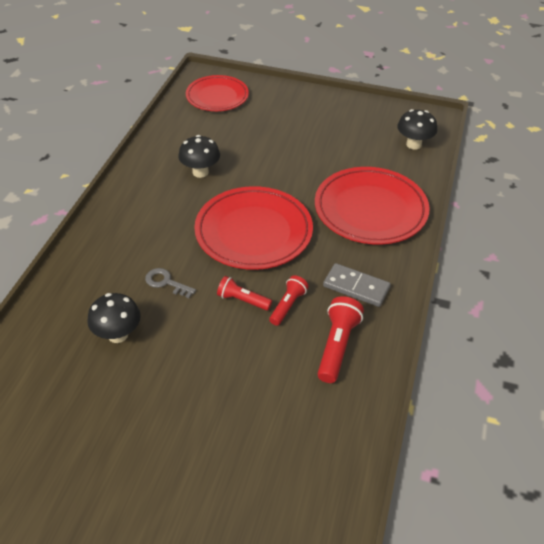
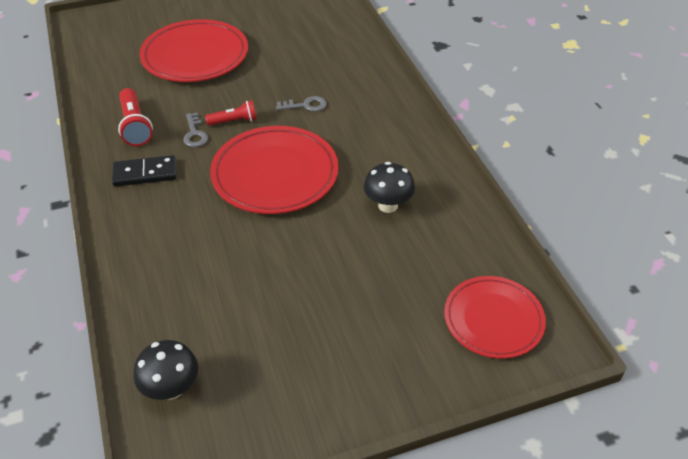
camera: 145 degrees right, 0 degrees up
black mushroom [87,293,141,343] -> none
red flashlight [269,275,309,326] -> grey key [183,113,208,147]
red plate [315,167,429,245] -> red plate moved to [139,19,248,82]
grey domino [323,263,391,307] -> black domino [112,155,176,187]

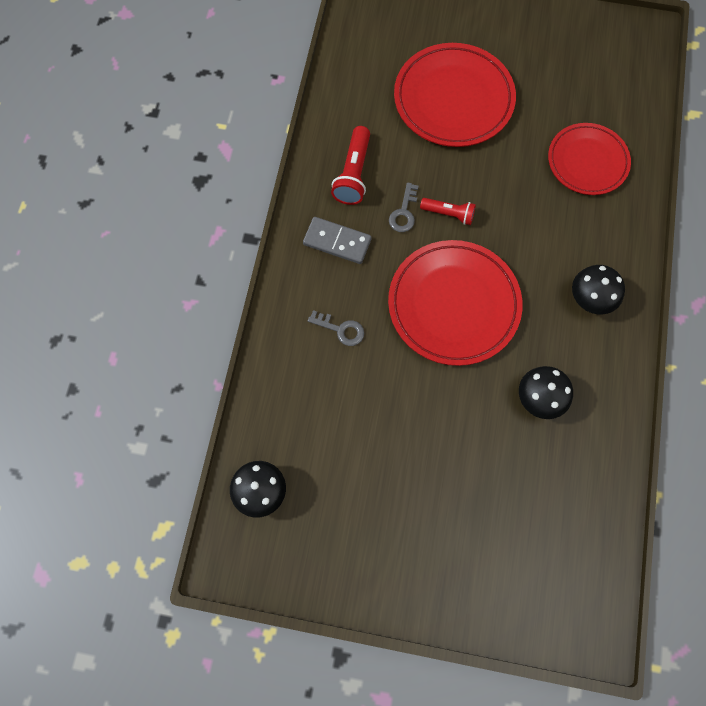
camera: 30 degrees right, 25 degrees up
black domino [112,155,176,187] -> grey domino [303,217,372,264]
grey key [276,96,327,112] -> grey key moved to [308,310,364,346]
red plate [444,276,546,359] -> red plate moved to [548,123,631,195]
none -> black mushroom [572,265,625,315]

